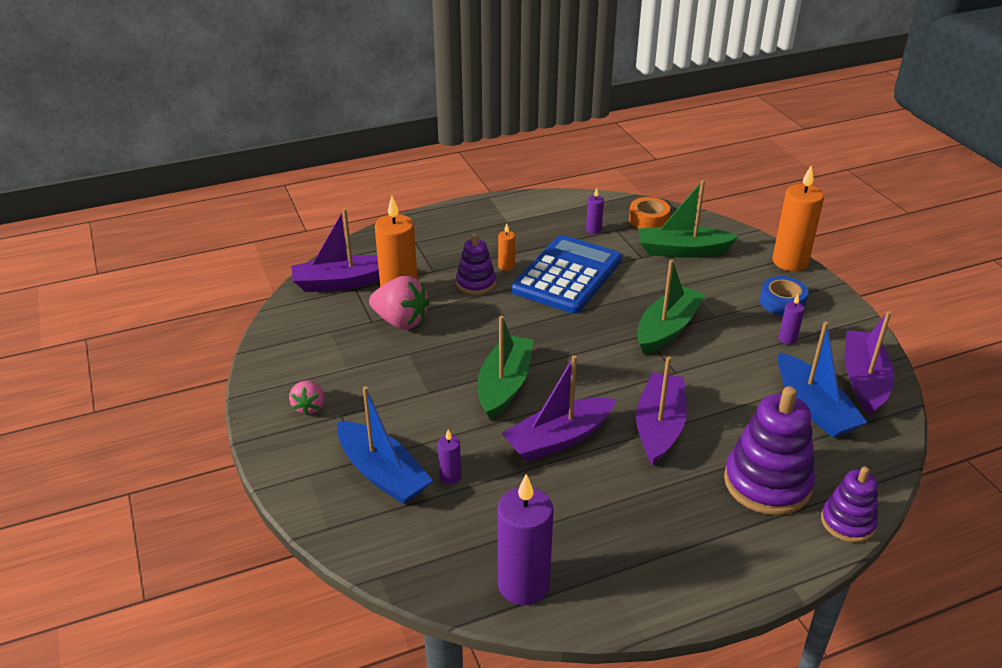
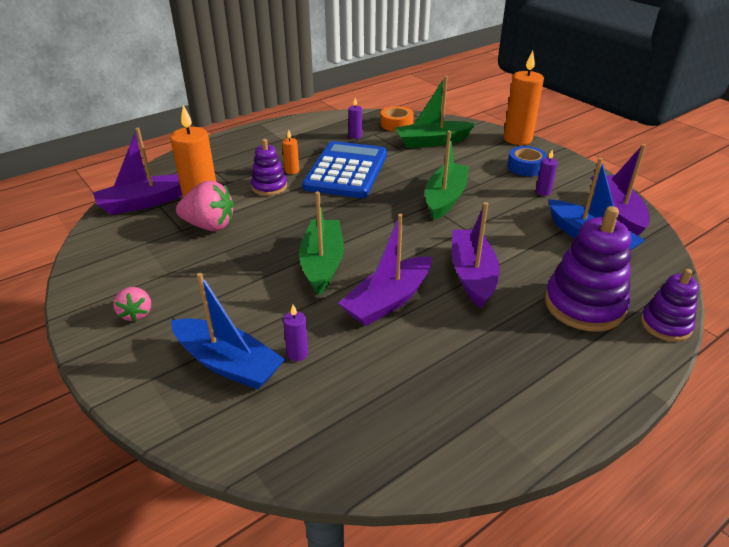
camera: 15 degrees left, 0 degrees up
purple candle [498,474,553,605] -> none

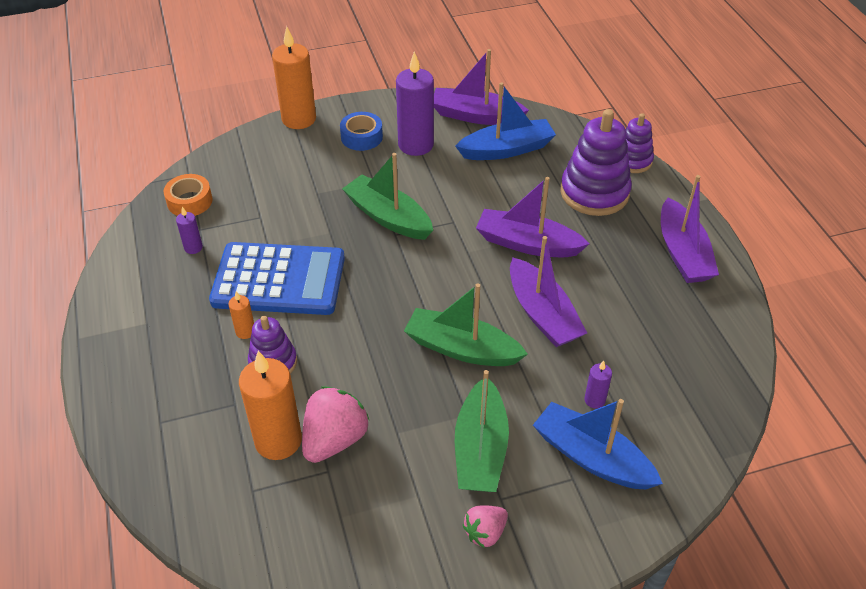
camera: 70 degrees left, 10 degrees up
purple boat [93,128,182,215] -> purple boat moved to [661,175,719,283]
pink strawberry [113,287,151,322] -> pink strawberry turned 135 degrees clockwise [463,505,508,548]
blue boat [171,273,285,390] -> blue boat turned 105 degrees counterclockwise [533,399,663,489]
blue calculator [302,141,387,198] -> blue calculator turned 150 degrees clockwise [209,242,345,315]
green boat [395,76,475,148] -> green boat moved to [455,370,509,492]
purple candle [536,150,558,196] -> purple candle [396,51,434,156], size x2.15

